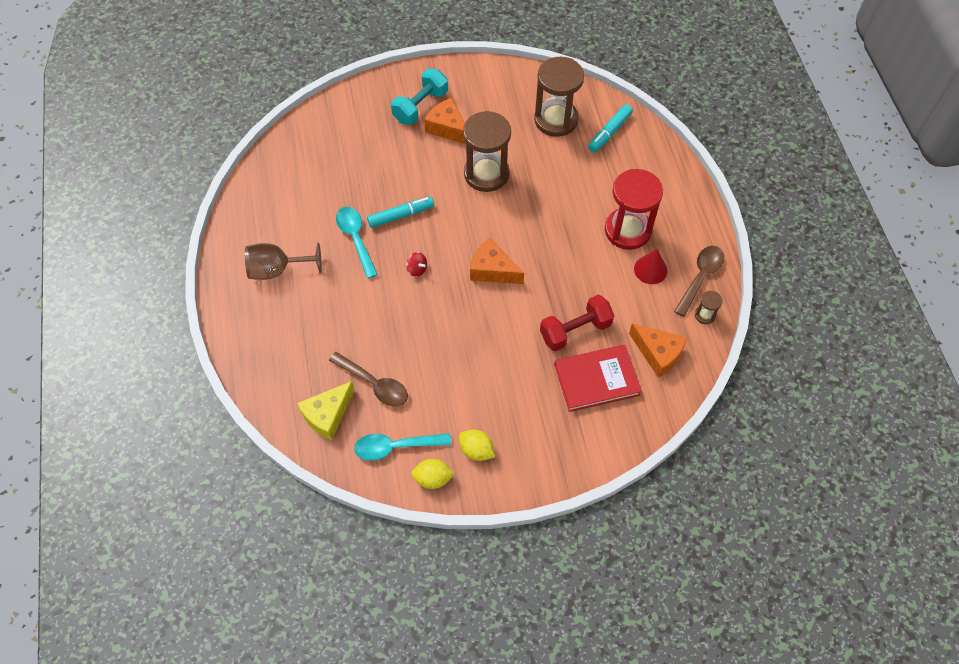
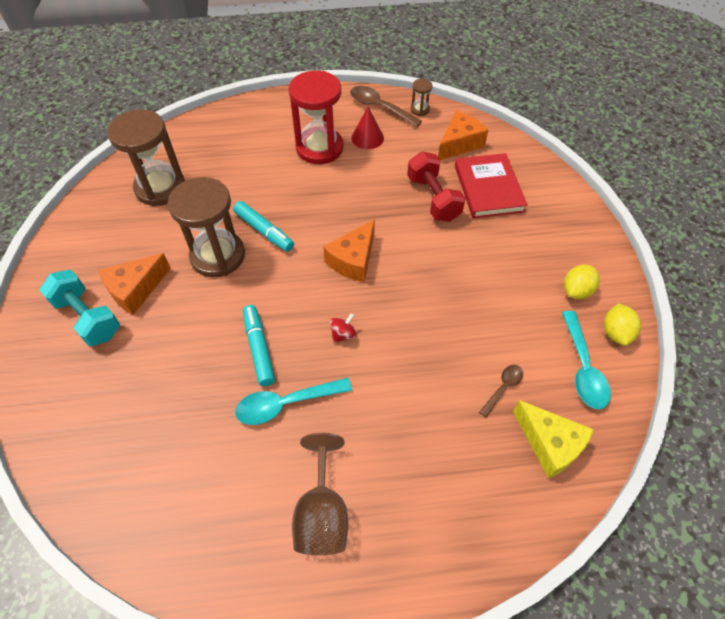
camera: 85 degrees left, 5 degrees down
brown spoon [329,352,408,406] -> brown spoon [479,365,523,418], size x0.58
turquoise marker [588,105,633,153] -> turquoise marker moved to [233,201,294,252]

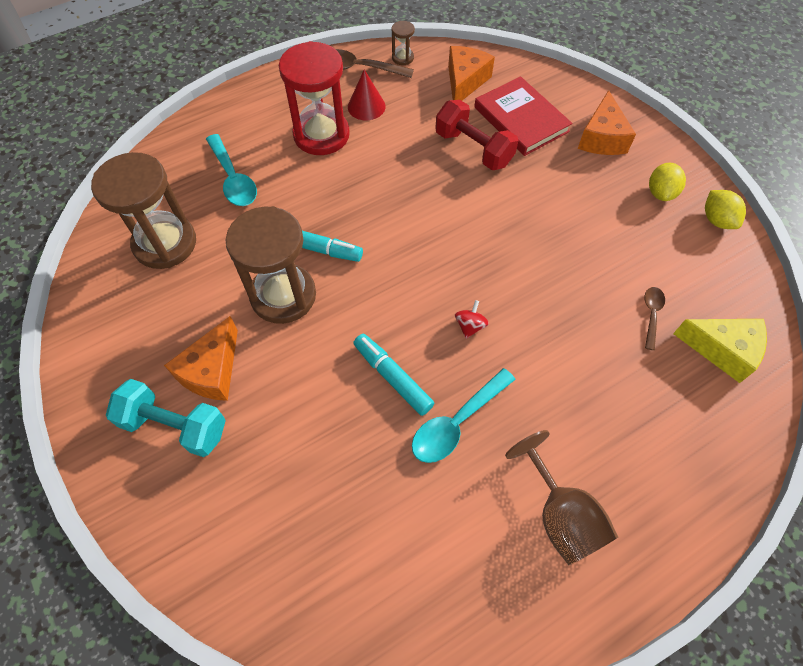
camera: 25 degrees left, 5 degrees up
orange cheese [323,219,375,282] -> orange cheese moved to [578,90,636,155]
turquoise spoon [562,311,611,409] -> turquoise spoon moved to [206,134,257,206]

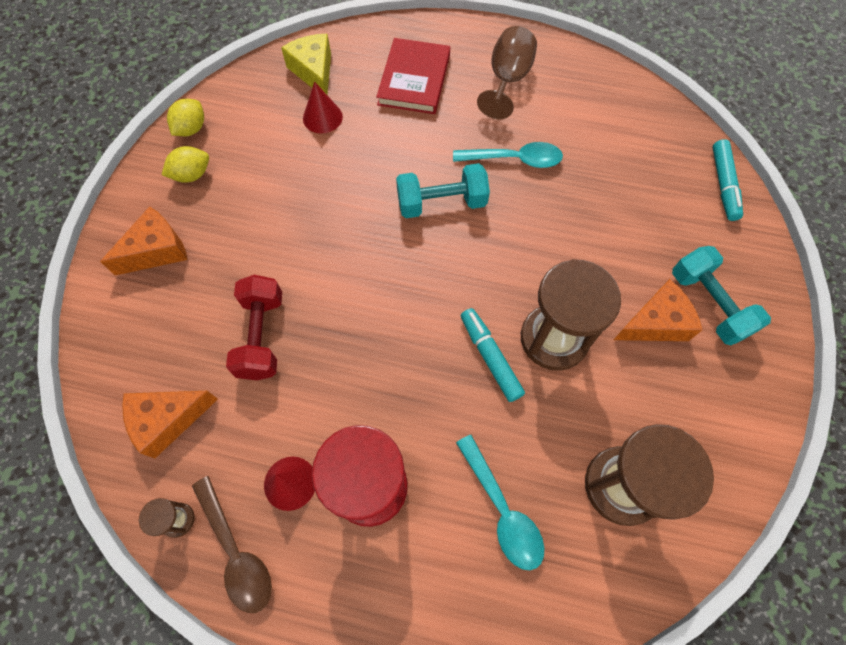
camera: 135 degrees left, 5 degrees up
turquoise spoon [206,134,257,206] -> turquoise spoon turned 135 degrees clockwise [456,435,544,570]
turquoise marker [353,334,434,416] -> turquoise marker moved to [713,139,743,221]
red spinning top [455,300,489,339] -> turquoise dumbbell [396,163,490,218]
red book [474,76,572,156] -> red book moved to [376,38,450,114]
brown spoon [644,287,665,350] -> red cone [303,82,343,133]

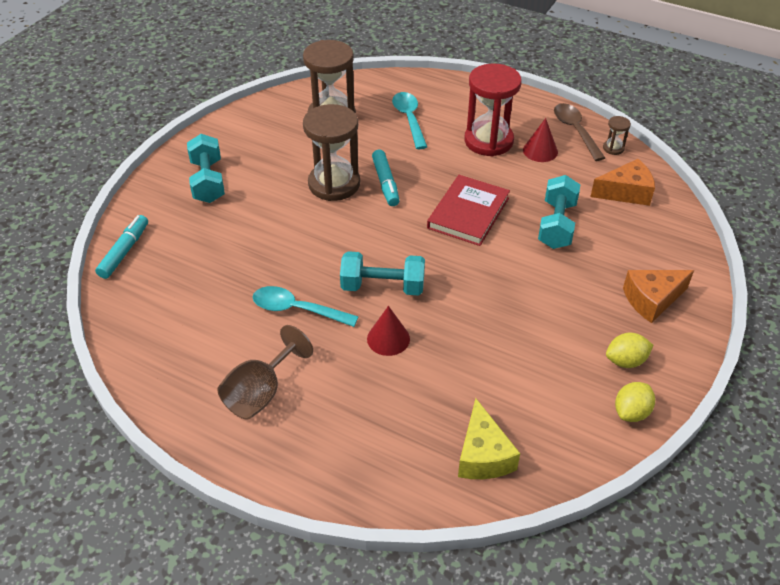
camera: 165 degrees left, 20 degrees down
red dumbbell [226,275,282,380] -> turquoise dumbbell [538,175,581,249]
red cone [303,82,343,133] -> red cone moved to [367,306,410,356]
red book [376,38,450,114] -> red book moved to [427,175,510,246]
orange cheese [614,279,702,341] -> none

